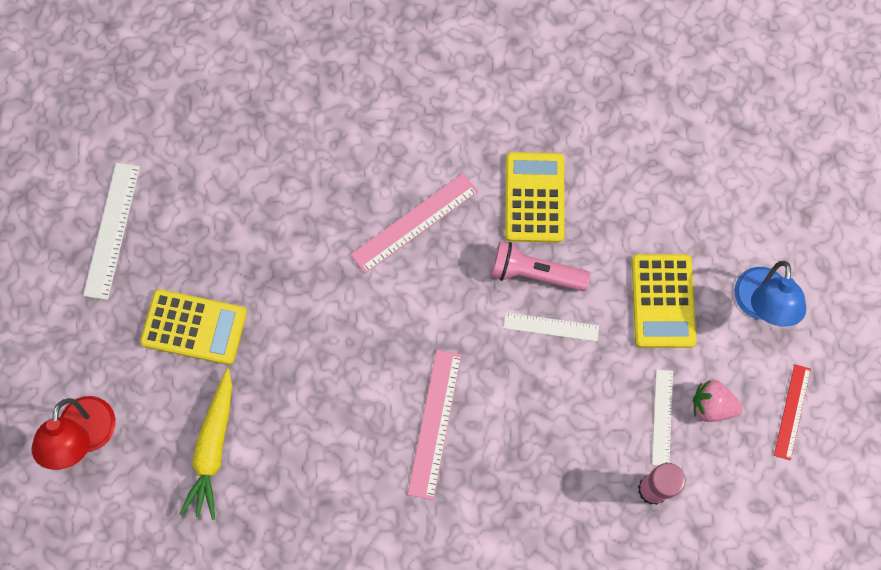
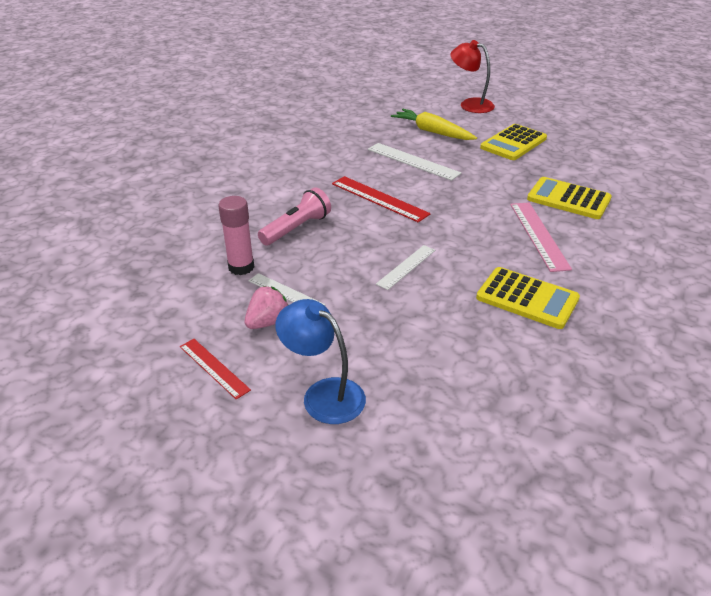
camera: 120 degrees right, 35 degrees down
white ruler [83,163,140,300] -> white ruler moved to [368,143,462,181]
pink ruler [408,350,462,500] -> red ruler [332,176,431,223]
pink flashlight [491,241,590,291] -> pink flashlight moved to [258,187,331,246]
yellow calculator [632,254,696,348] -> yellow calculator moved to [527,177,612,219]

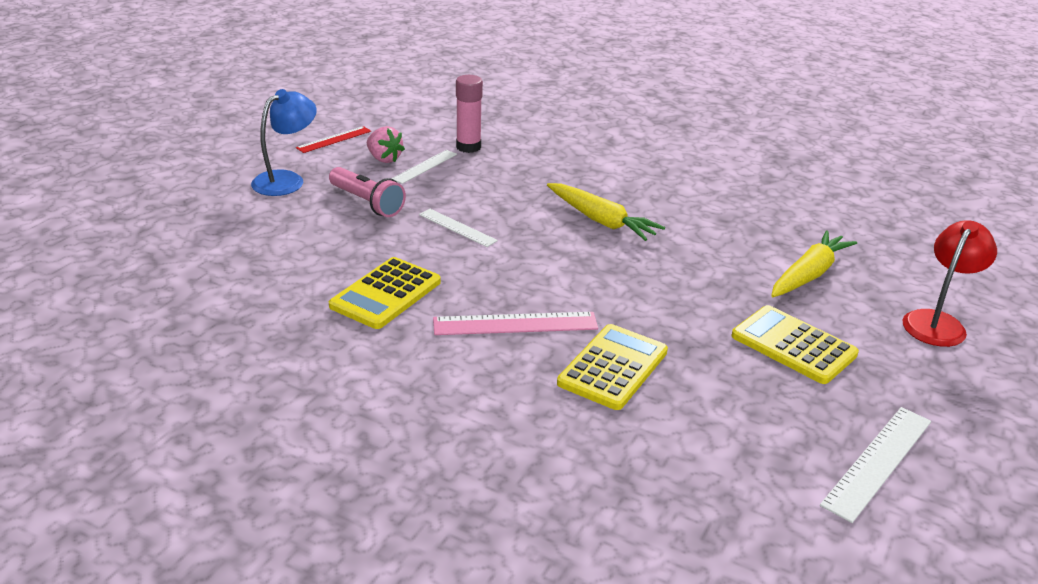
camera: 90 degrees right, 5 degrees down
pink flashlight [258,187,331,246] -> pink flashlight moved to [329,167,406,217]
red ruler [332,176,431,223] -> yellow carrot [547,183,665,241]
white ruler [368,143,462,181] -> white ruler moved to [820,407,931,523]

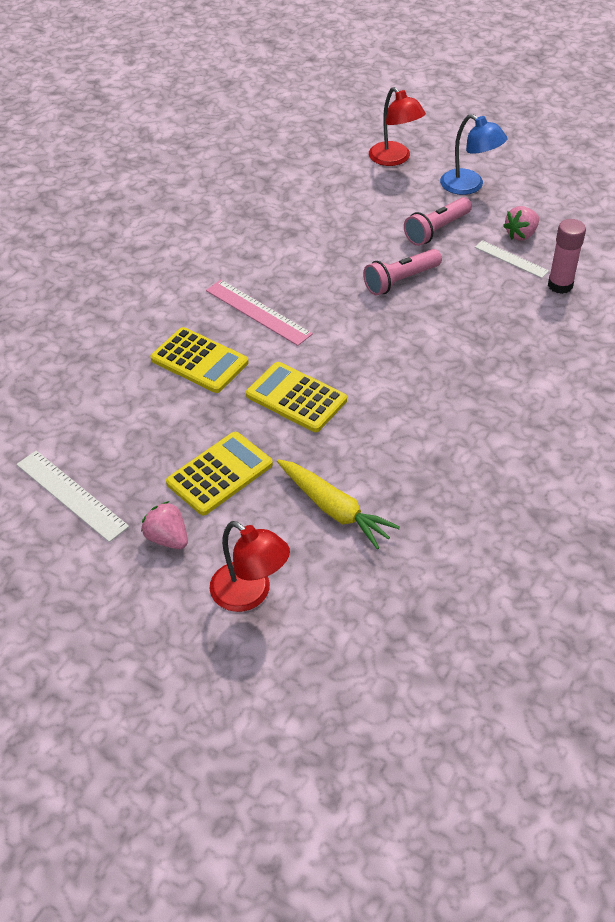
camera: 95 degrees right, 15 degrees up
red ruler [296,126,371,153] -> none
yellow calculator [329,257,441,329] -> yellow calculator moved to [246,362,347,432]
white ruler [419,209,498,247] -> pink flashlight [363,249,442,296]
pink ruler [433,312,598,335] -> pink ruler turned 45 degrees counterclockwise [206,280,313,346]
yellow carrot [547,183,665,241] -> none
none -> pink strawberry [141,501,188,549]
none -> red lamp [369,87,426,166]

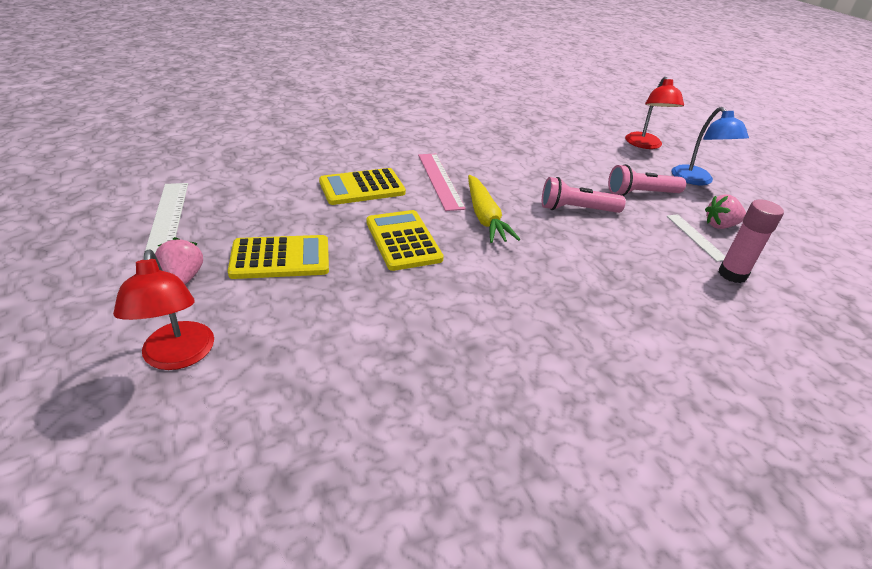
camera: 30 degrees right, 10 degrees down
yellow calculator [150,327,248,393] -> yellow calculator turned 90 degrees clockwise [319,168,406,205]
yellow carrot [277,459,400,549] -> yellow carrot moved to [468,175,520,243]

